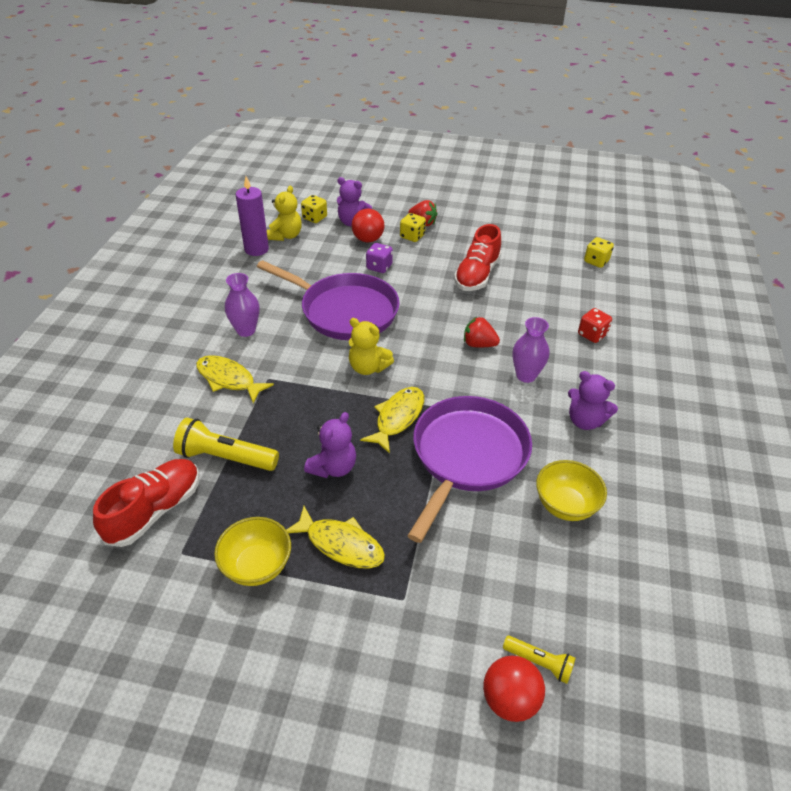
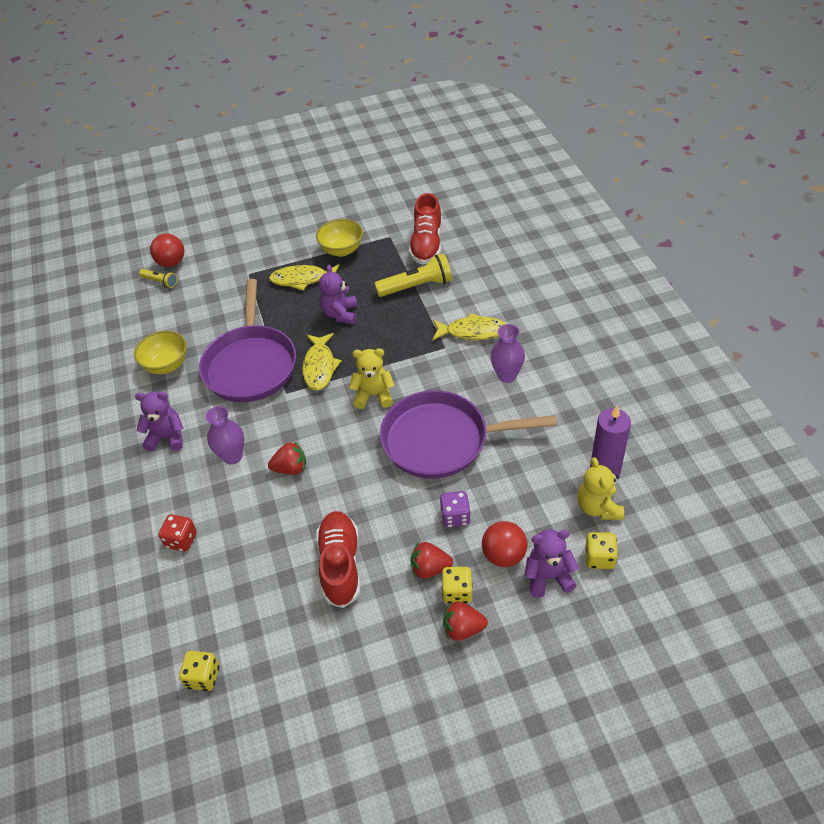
camera: 155 degrees right, 5 degrees up
yellow flashlight [503,636,576,684] -> yellow flashlight turned 150 degrees counterclockwise [139,269,177,288]
none -> red strawberry [411,542,453,579]

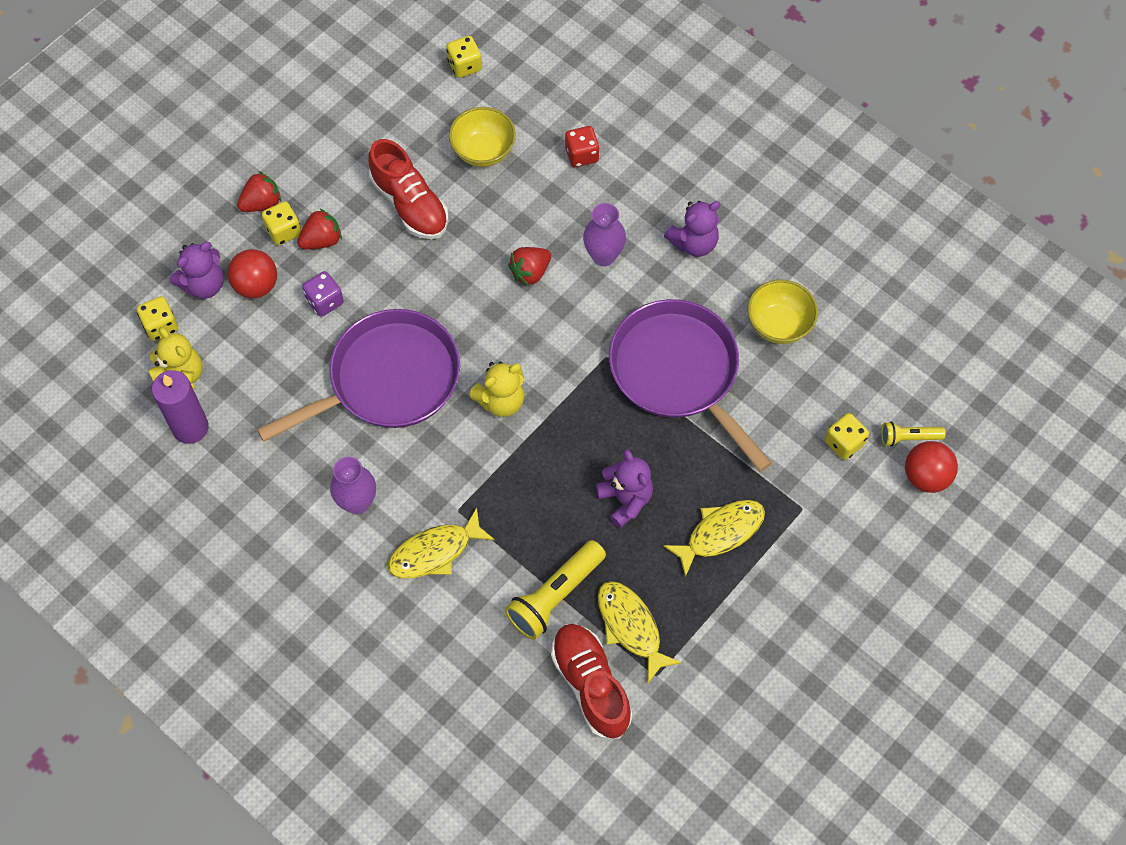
camera: 145 degrees right, 15 degrees up
yellow fish [302,333,341,391] -> yellow fish moved to [598,581,682,683]
yellow bowl [316,219,363,257] -> yellow bowl moved to [449,107,516,167]
none -> yellow dice [825,413,869,460]

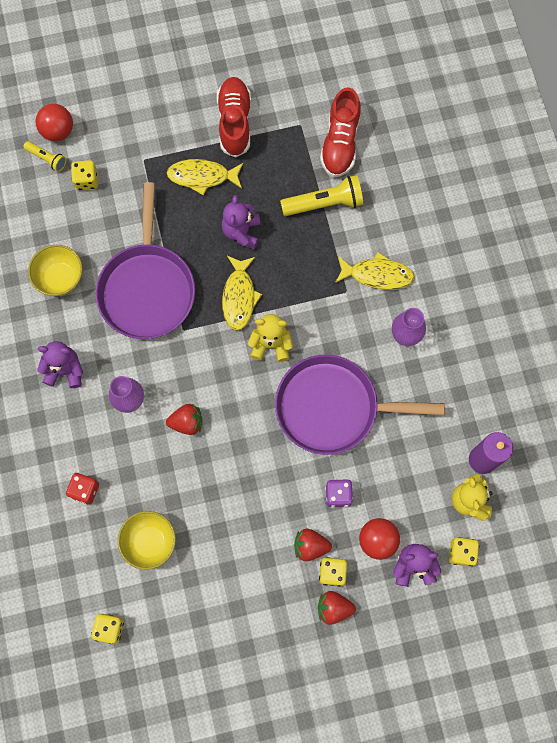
camera: 145 degrees left, 10 degrees up
red shoe [368,139,449,239] -> red shoe moved to [217,77,251,158]
yellow fish [598,581,682,683] -> yellow fish moved to [222,256,262,331]

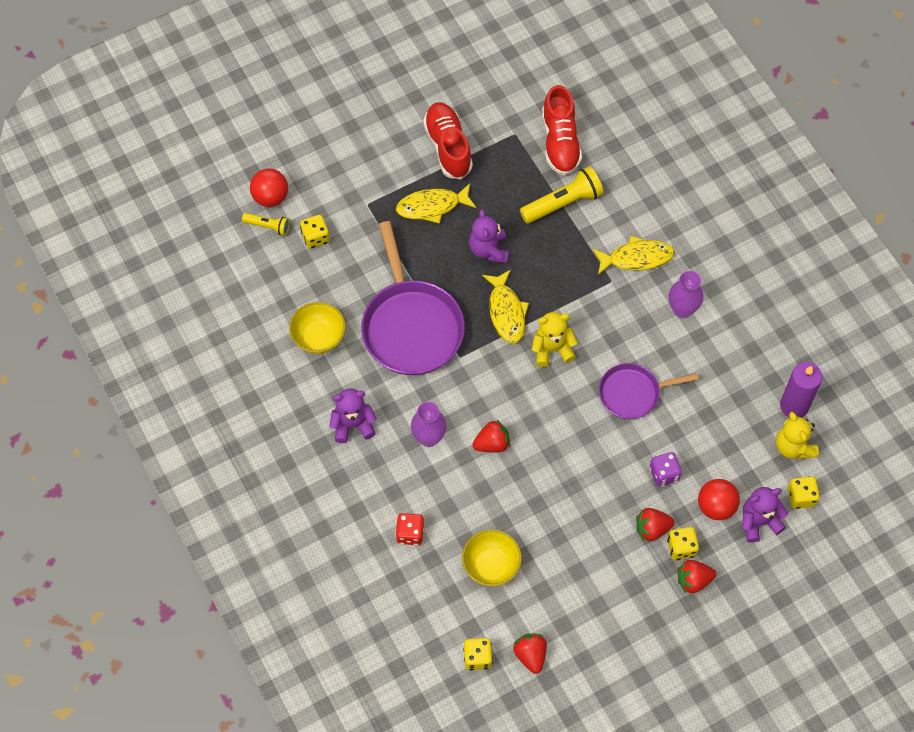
camera: 15 degrees left, 10 degrees down
purple pan [275,354,445,455] -> purple pan [599,363,698,419], size x0.58
none -> red strawberry [513,633,547,674]

